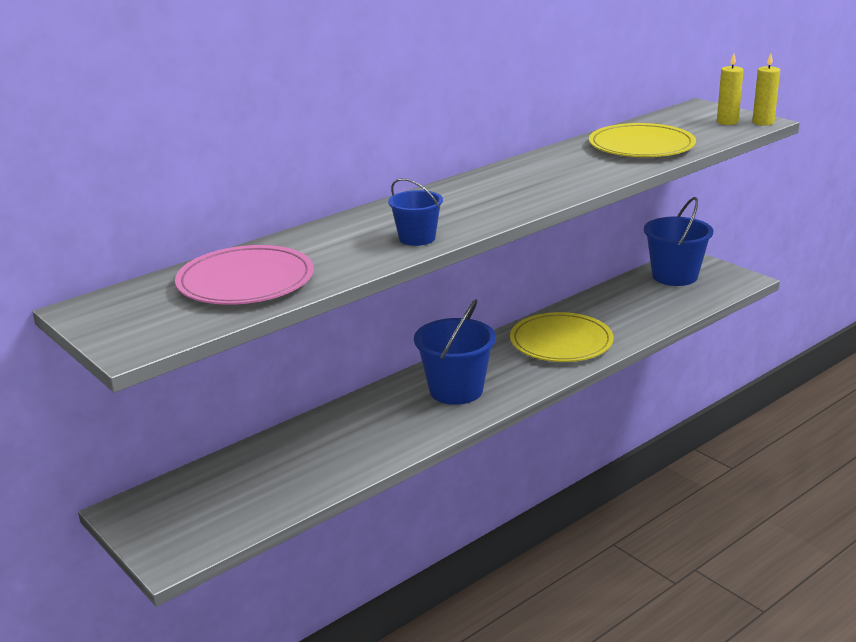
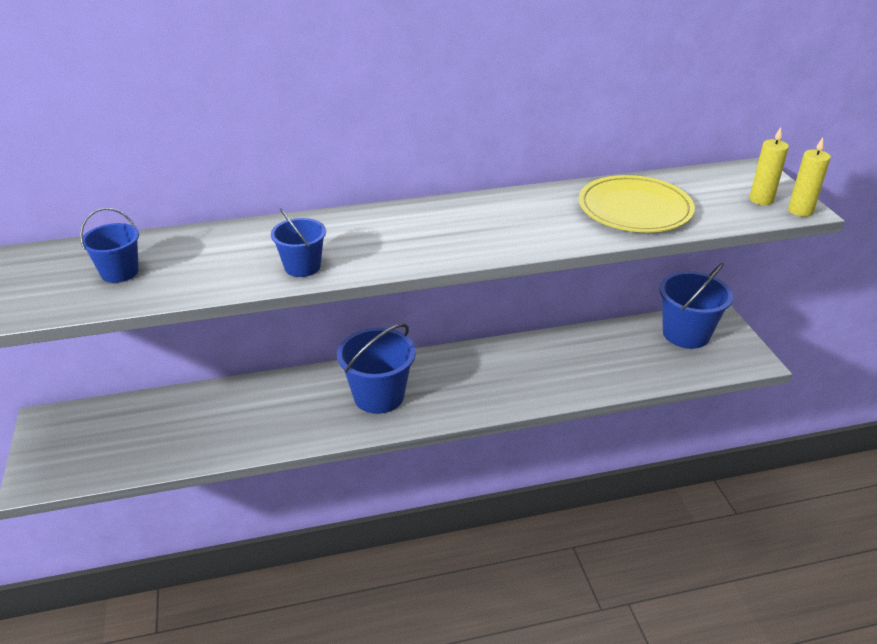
camera: 25 degrees right, 10 degrees up
pink plate [175,245,314,305] -> blue bucket [80,208,139,283]
yellow plate [510,312,614,362] -> none

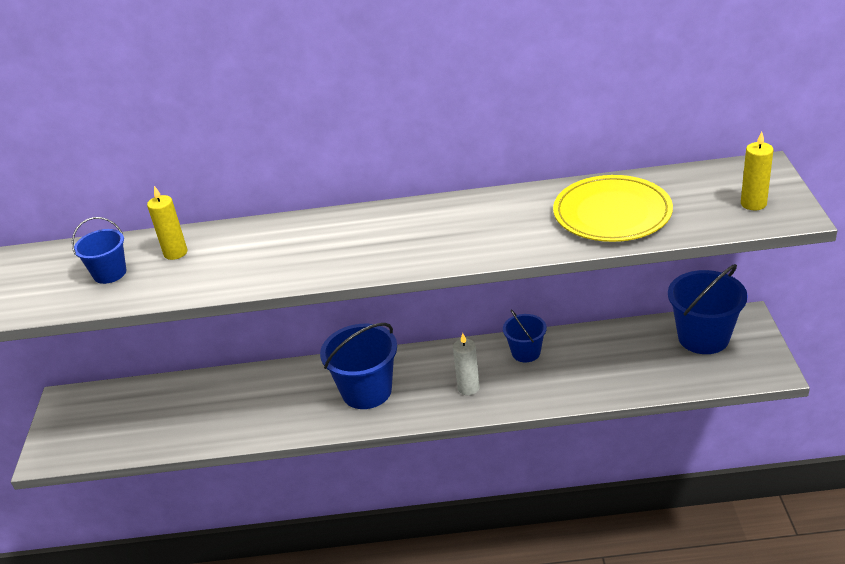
camera: 15 degrees right, 0 degrees up
blue bucket [271,209,326,277] -> blue bucket moved to [503,309,547,362]
yellow candle [788,138,831,217] -> yellow candle moved to [147,186,188,260]
none -> white candle [453,333,480,395]

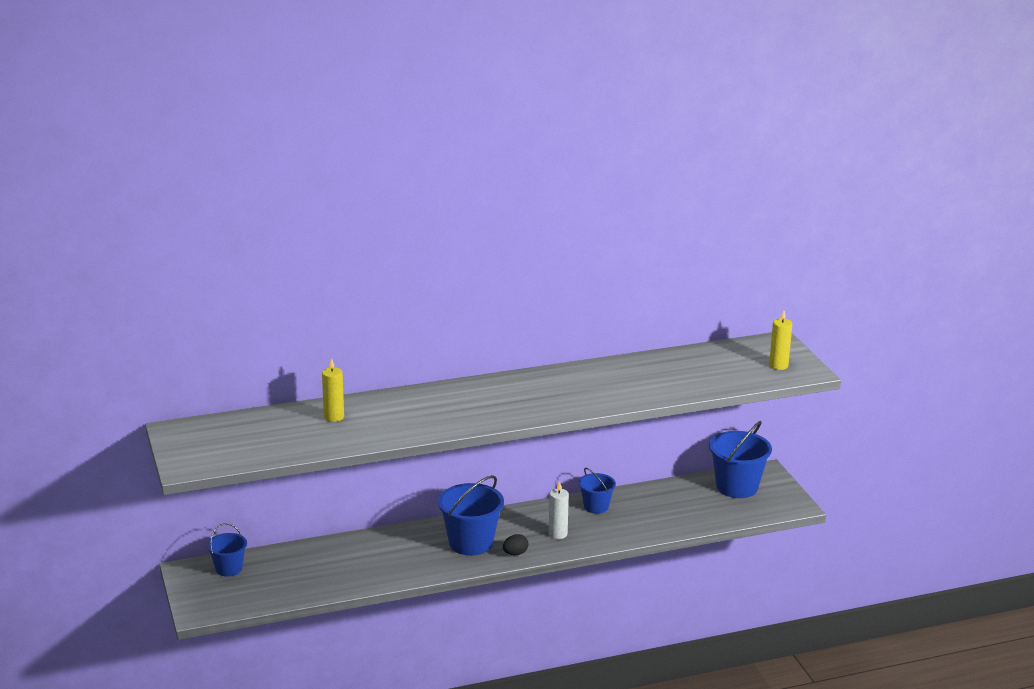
camera: 20 degrees left, 10 degrees down
blue bucket [72,217,126,284] -> blue bucket moved to [207,523,247,576]
yellow plate [553,175,673,242] -> none
none -> black egg [503,534,529,555]

